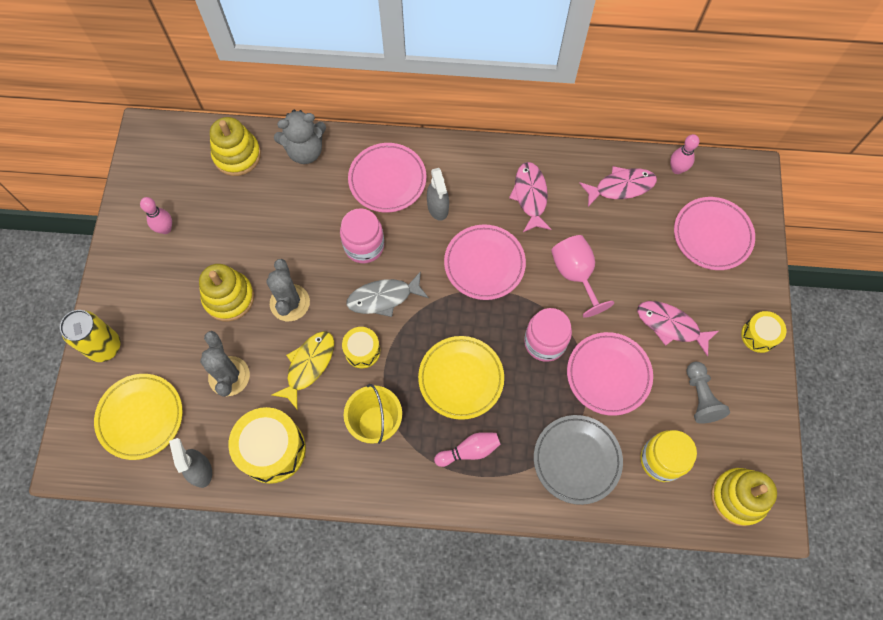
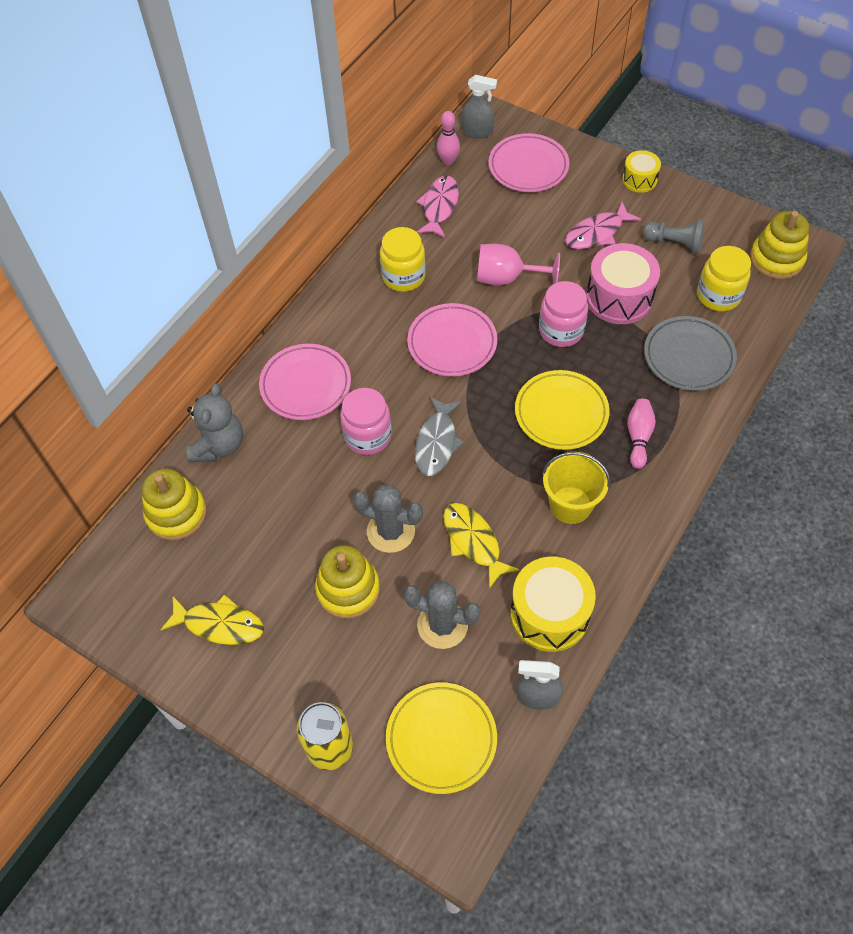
camera: 60 degrees left, 10 degrees down
pink bowling pin [140,197,172,234] -> yellow fish [161,594,264,645]
yellow drum [342,327,380,368] -> none
grey spray bottle [427,168,449,221] -> grey spray bottle moved to [462,75,497,138]
pink fish [509,162,552,232] -> yellow jar [380,227,426,292]
pink plate [567,332,653,416] -> pink drum [586,243,660,324]

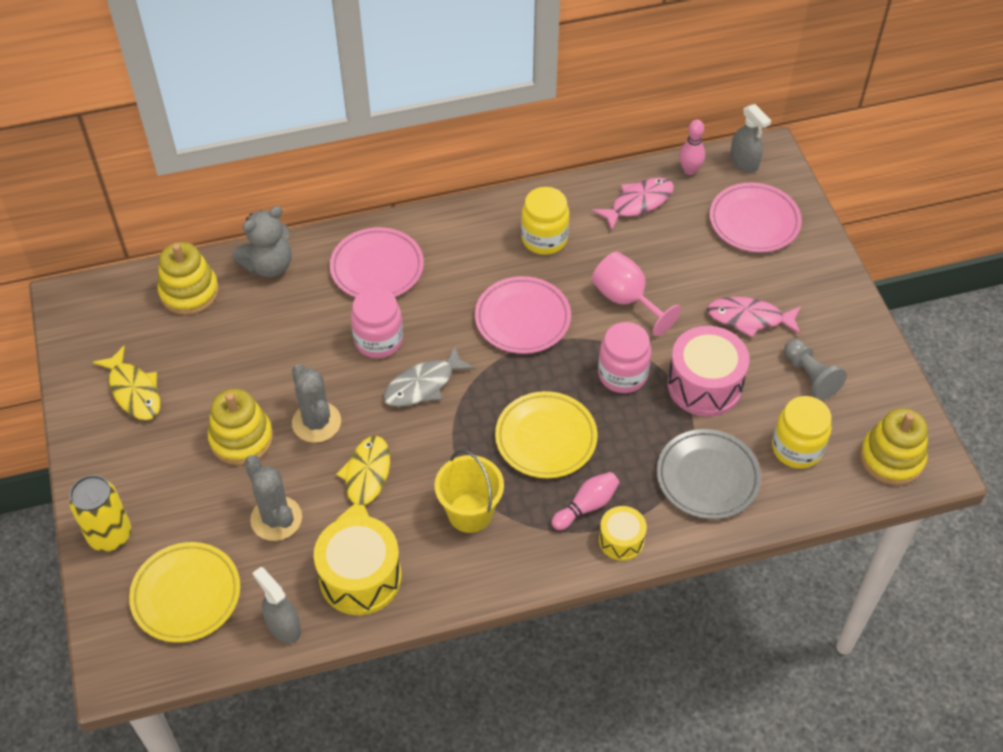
camera: 40 degrees right, 5 degrees down
yellow drum [622,150,661,193] -> yellow drum moved to [599,506,647,561]

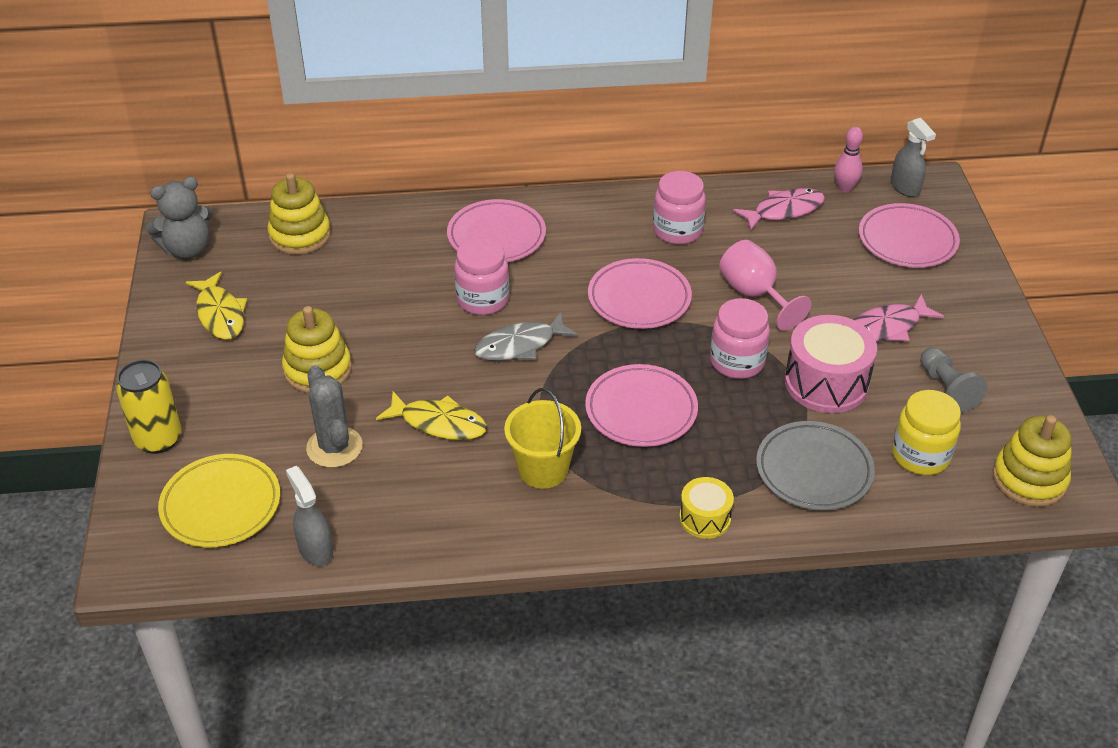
camera: 10 degrees right, 10 degrees down
grey teddy bear [232,206,291,277] -> grey teddy bear moved to [146,177,213,259]
grey cactus [292,364,341,443] -> none
yellow drum [314,515,402,615] -> none
yellow fish [336,436,390,521] -> yellow fish turned 90 degrees clockwise [376,392,487,440]
yellow plate [495,391,597,478] -> pink plate [585,364,698,447]
yellow jar [521,187,569,255] -> pink jar [653,171,706,245]
pink bowling pin [551,472,619,530] -> none
pink fish [707,297,801,337] -> pink fish turned 45 degrees counterclockwise [853,294,944,342]

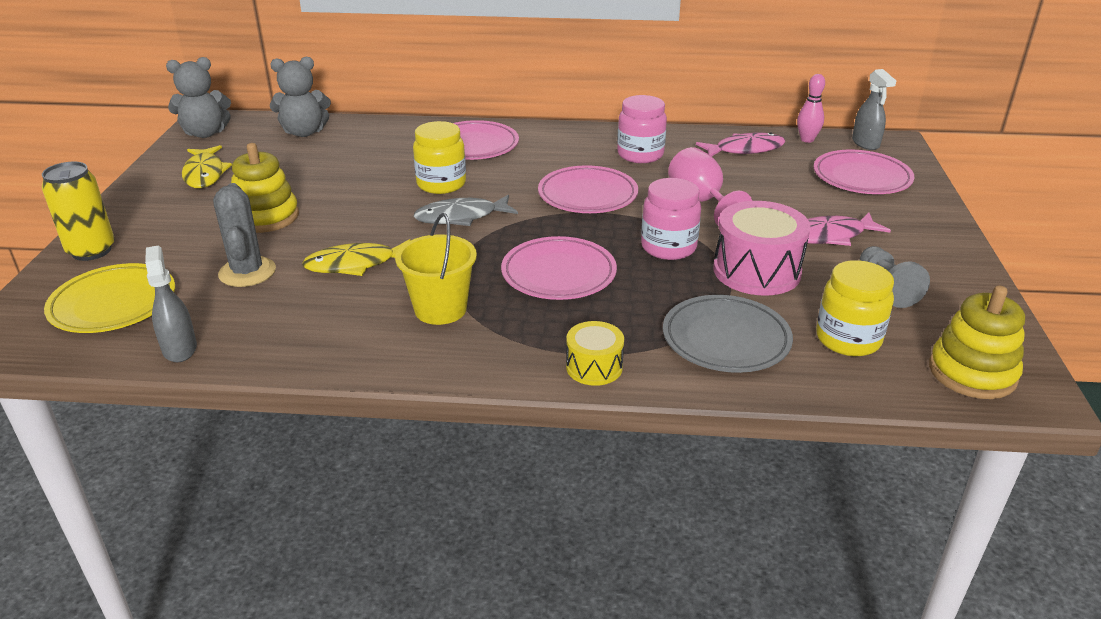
camera: 10 degrees right, 10 degrees down
yellow stacking toy [267,173,331,255] -> grey teddy bear [270,57,331,137]
yellow fish [376,392,487,440] -> yellow fish turned 135 degrees clockwise [302,239,411,276]
pink jar [454,238,509,315] -> yellow jar [413,121,466,194]

